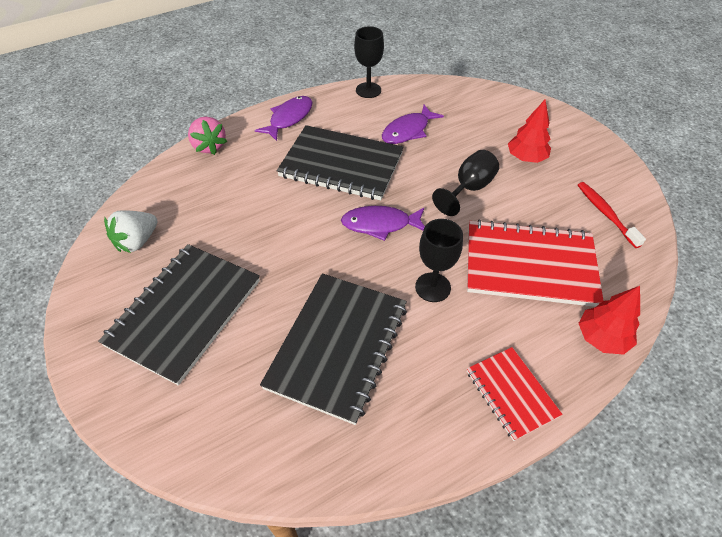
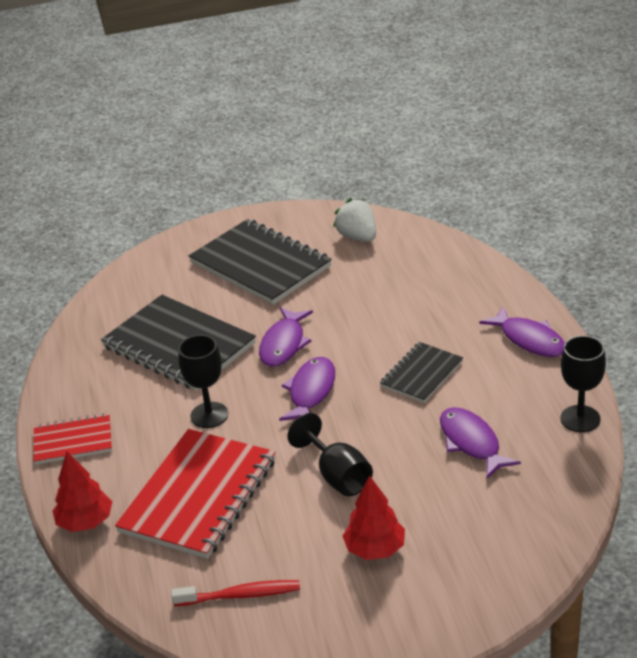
camera: 110 degrees right, 15 degrees down
pink strawberry [188,117,227,155] -> none
black notebook [277,125,404,201] -> black notebook [380,342,463,403], size x0.55
none -> purple fish [259,307,313,367]

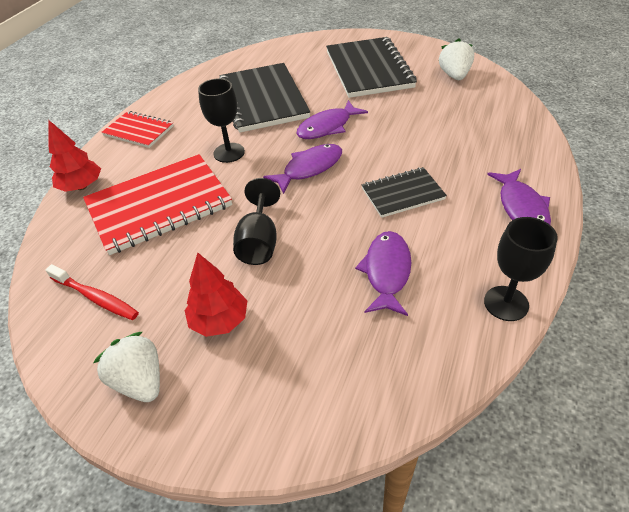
camera: 35 degrees right, 10 degrees up
none -> white strawberry [93,332,160,402]

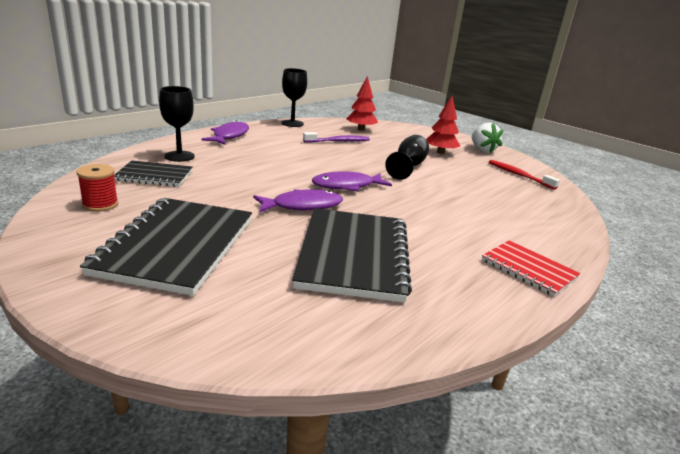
camera: 165 degrees left, 20 degrees down
red tree [48,120,101,192] -> red tree moved to [346,76,378,131]
red notebook [83,154,232,255] -> none
black goblet [198,78,245,163] -> black goblet moved to [159,86,195,162]
purple fish [355,231,411,316] -> purple toothbrush [303,132,370,143]
black notebook [361,167,447,218] -> black notebook moved to [114,160,193,187]
white strawberry [439,39,474,80] -> red spool [77,164,118,212]

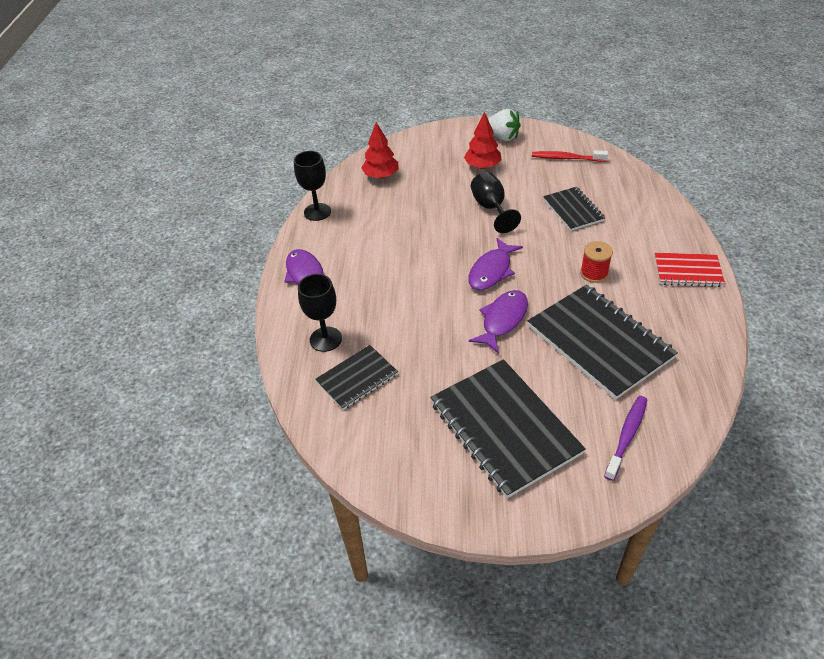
camera: 35 degrees left, 20 degrees up
red spool [77,164,118,212] -> red spool moved to [580,241,613,283]
purple toothbrush [303,132,370,143] -> purple toothbrush moved to [604,396,647,481]
none -> black notebook [543,187,605,231]

